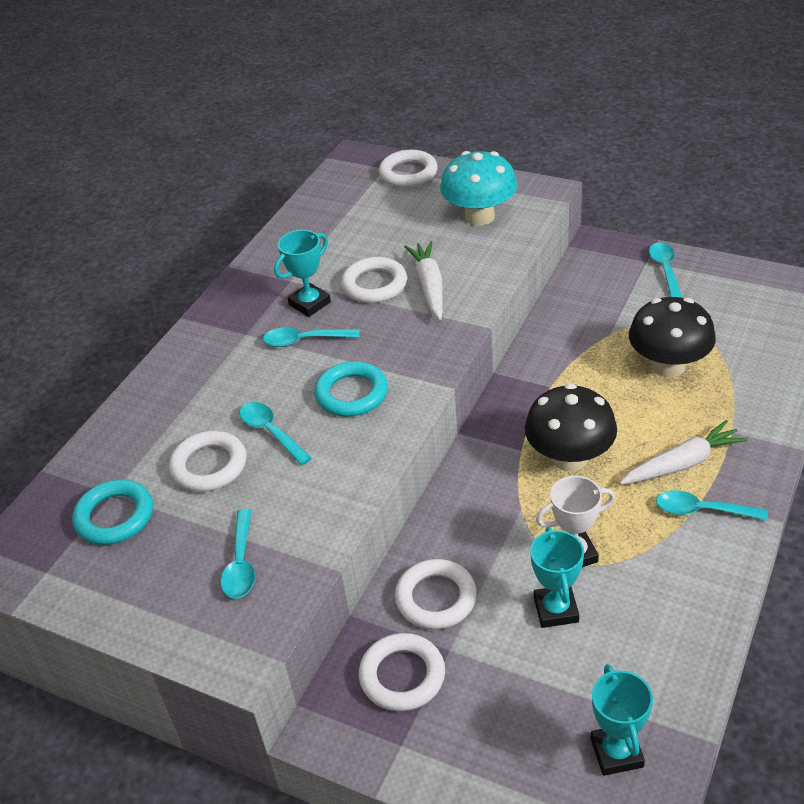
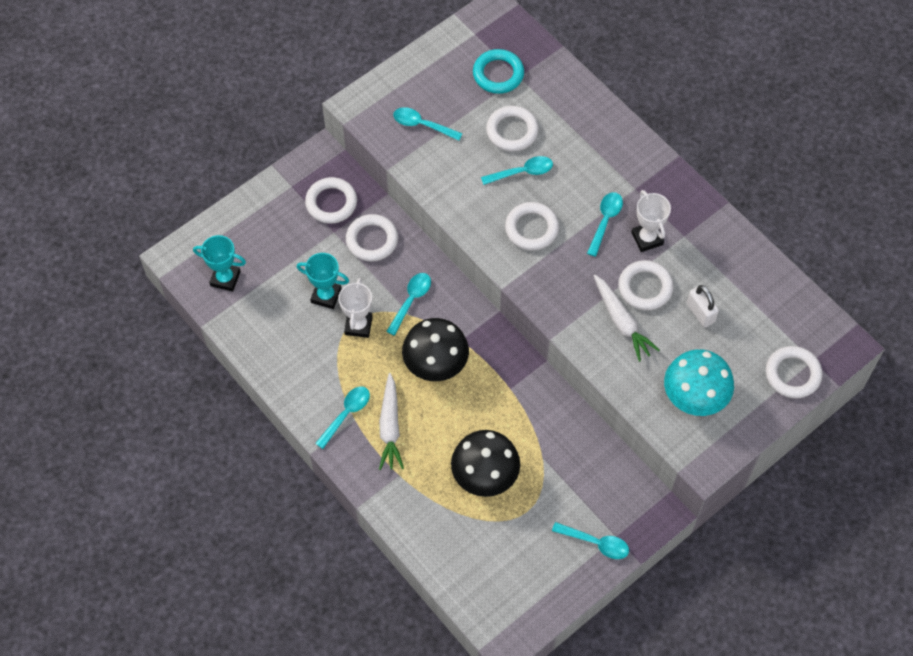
camera: 110 degrees right, 20 degrees up
turquoise trophy [274,230,331,317] -> white trophy [631,190,671,252]
turquoise ring [314,361,388,417] -> white ring [505,202,559,251]
white carrot [404,241,443,320] -> white carrot turned 45 degrees clockwise [594,275,660,362]
none -> turquoise spoon [386,273,431,336]
none -> white padlock [687,285,719,327]

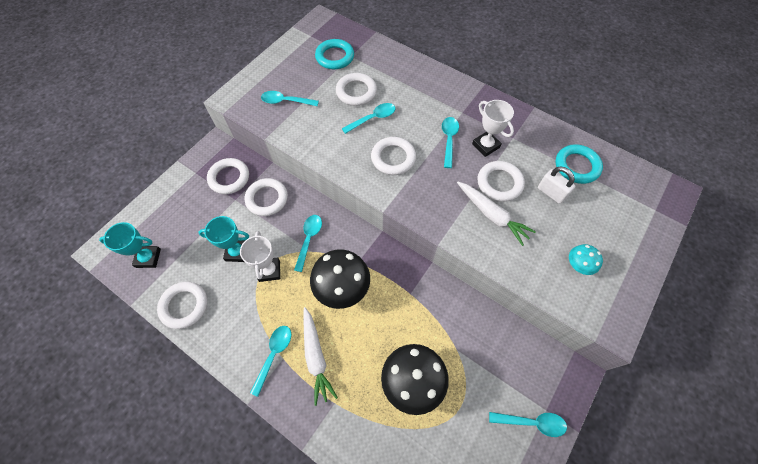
camera: 15 degrees left, 0 degrees up
turquoise mushroom [664,349,734,416] -> turquoise mushroom [569,244,603,275], size x0.50
white ring [766,346,822,398] -> white ring moved to [157,282,207,329]
none -> turquoise ring [555,144,603,184]

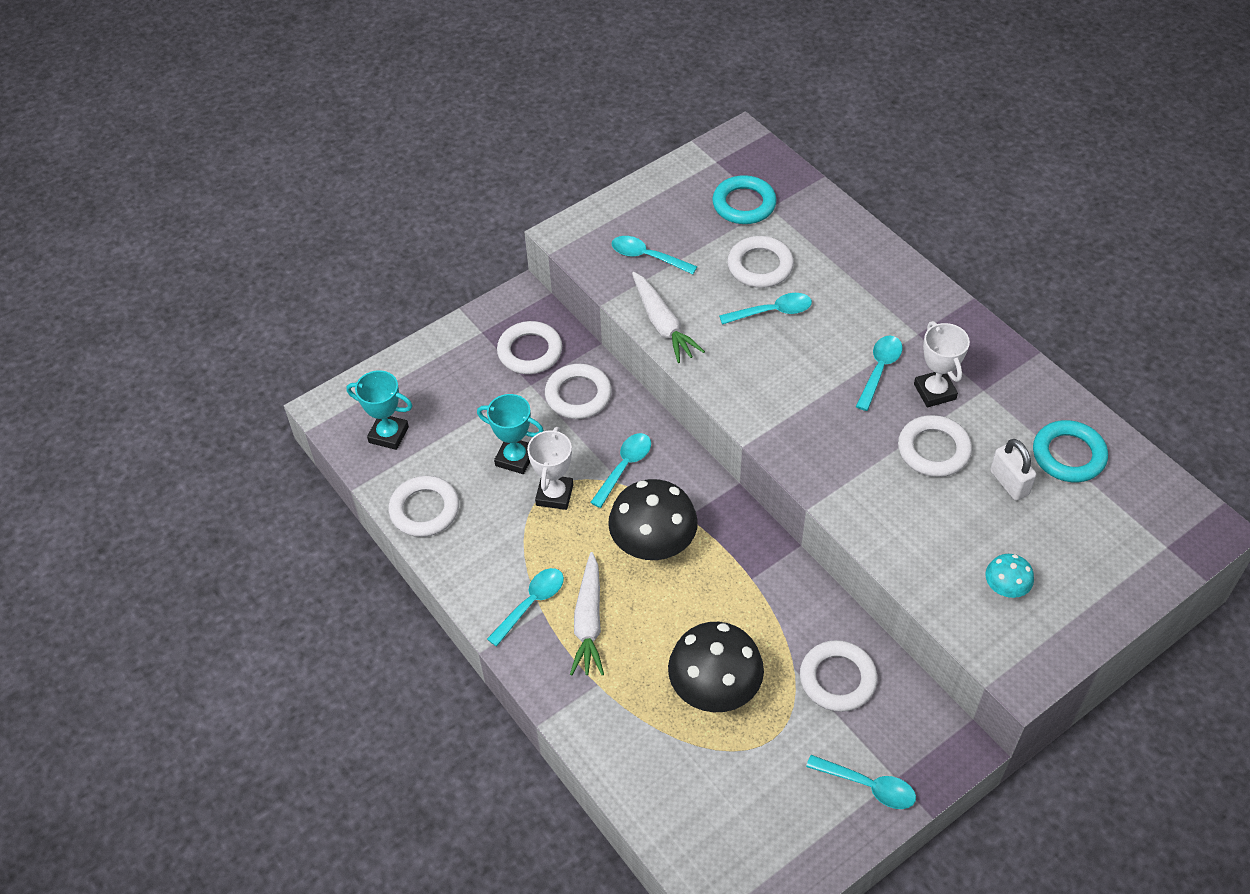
camera: 20 degrees right, 10 degrees down
white ring [371,137,416,175] -> white ring moved to [800,640,878,712]
white carrot [457,182,536,246] -> white carrot moved to [632,272,705,363]

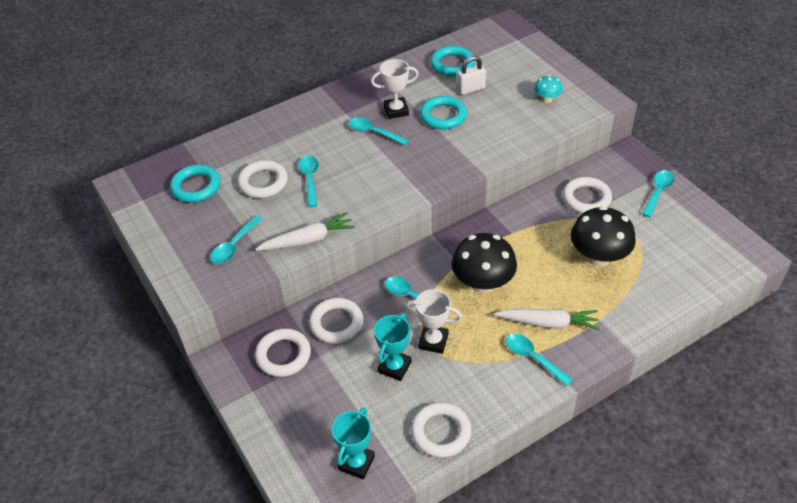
camera: 85 degrees left, 5 degrees down
white ring [898,415,972,477] -> turquoise ring [420,96,467,130]

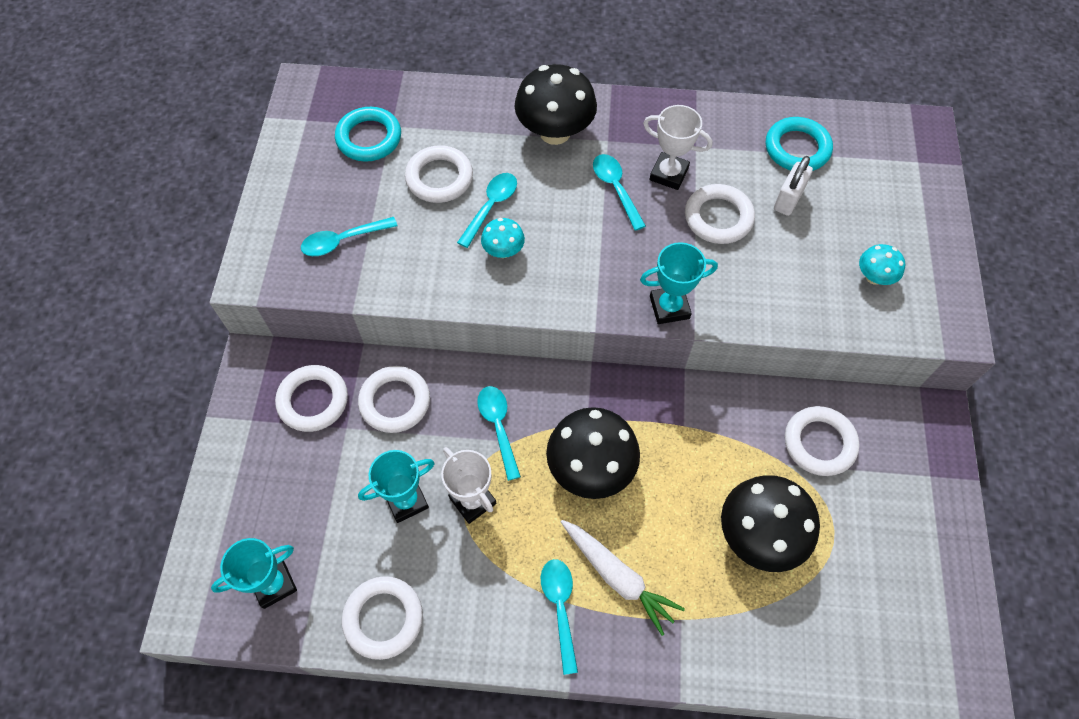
camera: 35 degrees right, 15 degrees up
white carrot [255,212,355,251] -> none
turquoise ring [420,96,467,130] -> white ring [685,184,755,244]
white padlock [457,56,486,95] -> white padlock turned 75 degrees counterclockwise [774,156,813,216]
turquoise spoon [642,170,674,217] -> none
none -> turquoise mushroom [481,218,525,258]
none -> black mushroom [514,64,597,145]
none -> turquoise trophy [640,242,718,324]

